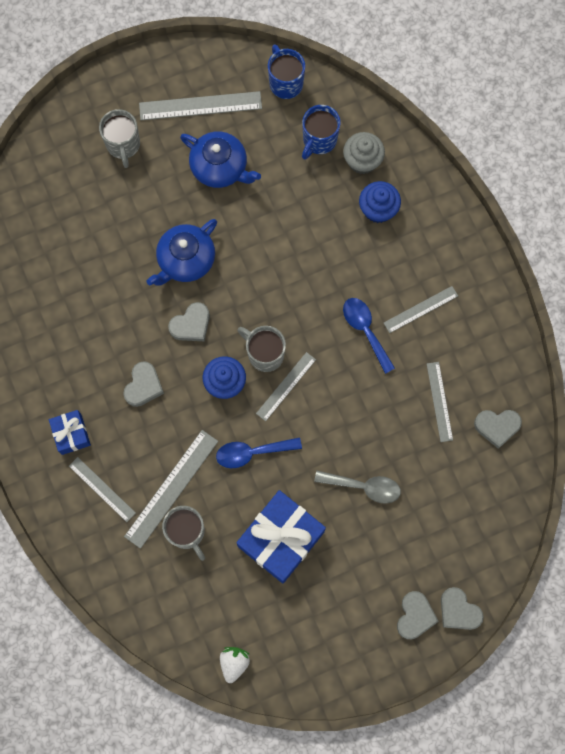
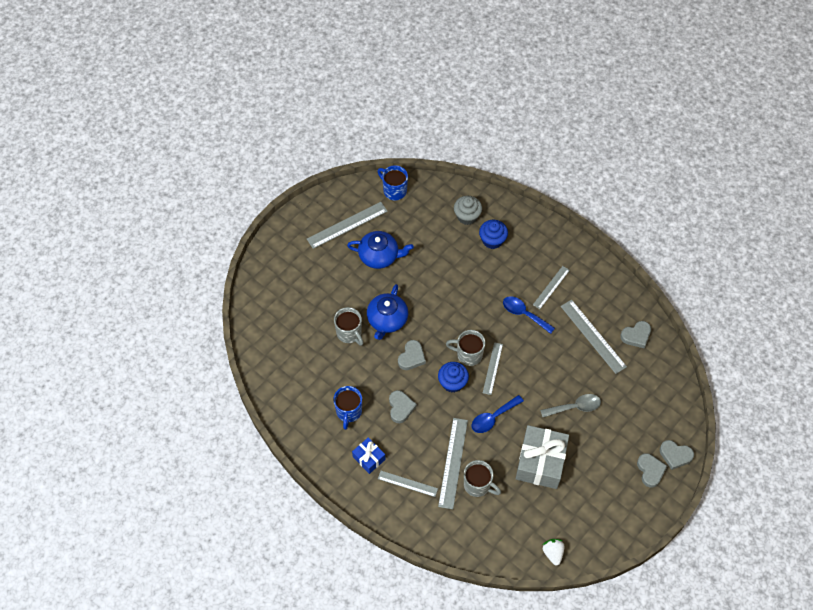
camera: 25 degrees left, 15 degrees down
grey mug [99,109,140,168] -> grey mug moved to [334,307,363,346]
blue gift [236,490,326,583] -> grey gift [516,425,569,489]
blue mug [302,105,341,160] -> blue mug moved to [333,386,362,430]
grey ruler [427,362,453,442] -> grey ruler [561,300,627,374], size x1.59

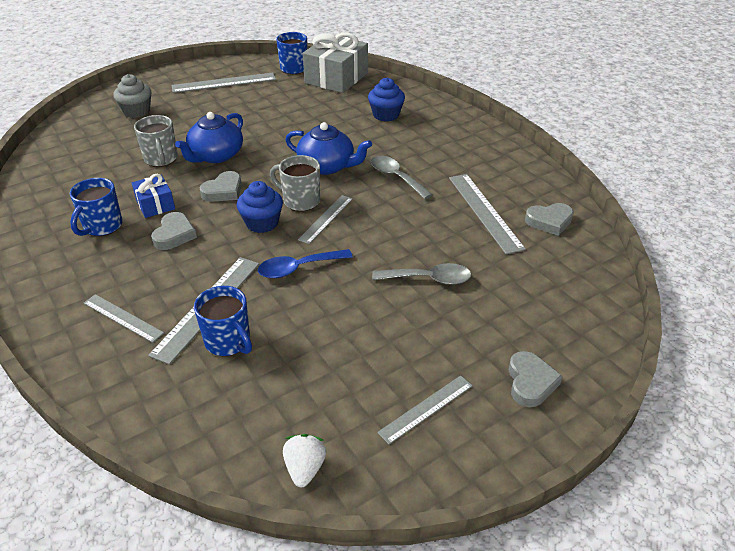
camera: 15 degrees right, 20 degrees down
blue teapot [347,231,414,269] -> blue teapot moved to [285,122,372,175]
blue gift [352,437,386,474] -> blue gift moved to [132,174,175,218]
grey cupcake [454,196,482,225] -> grey cupcake moved to [114,74,151,118]
grey mug [464,460,501,497] -> blue mug [194,286,252,356]
blue spoon [503,296,555,334] -> grey spoon [371,156,433,199]
grey gift [516,425,569,489] -> grey gift moved to [303,33,368,93]
grey ruler [533,266,570,309] -> grey ruler moved to [377,376,473,444]
grey heart [660,440,694,470] -> none

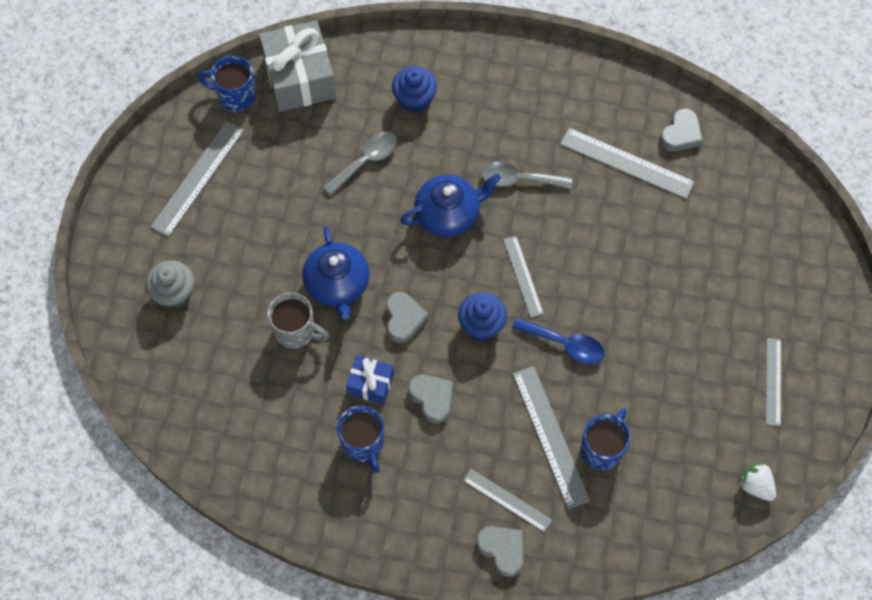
camera: 45 degrees left, 25 degrees up
grey ruler [84,294,164,343] -> grey ruler turned 45 degrees clockwise [463,469,552,532]
blue mug [194,286,252,356] -> blue mug turned 60 degrees counterclockwise [581,408,630,470]
blue spoon [258,249,353,278] -> blue spoon turned 90 degrees counterclockwise [512,317,605,364]
grey mug [270,155,320,211] -> none
grey spoon [372,263,471,285] -> grey spoon moved to [323,132,397,195]
grey heart [509,351,563,407] -> grey heart moved to [476,526,523,577]

